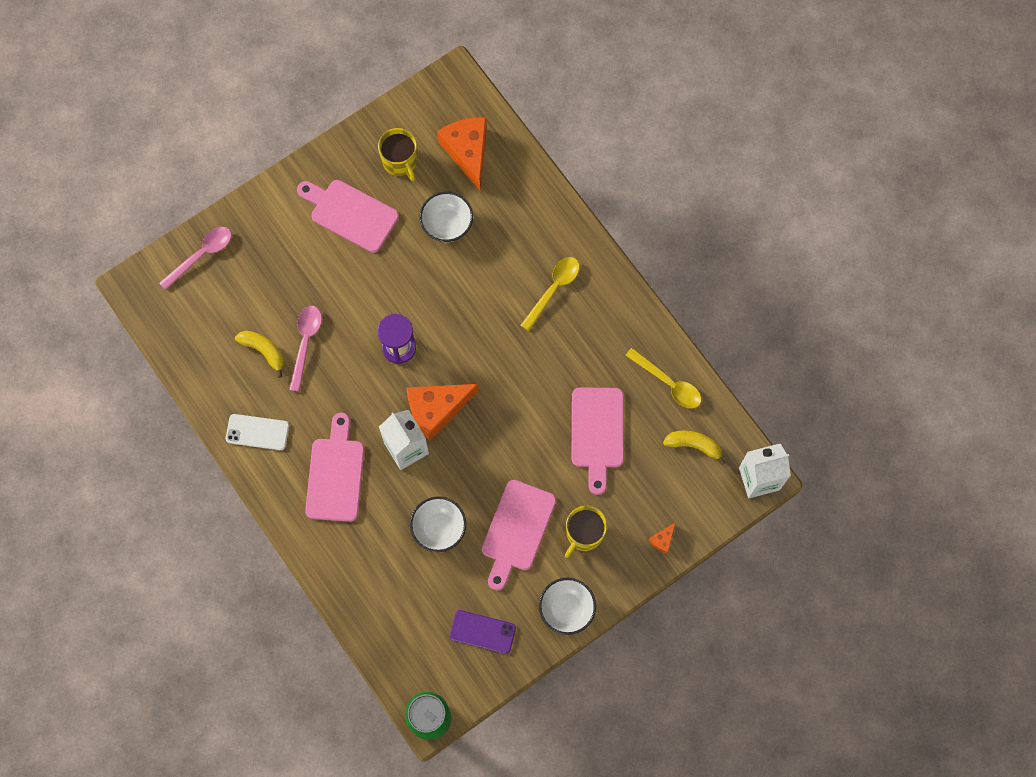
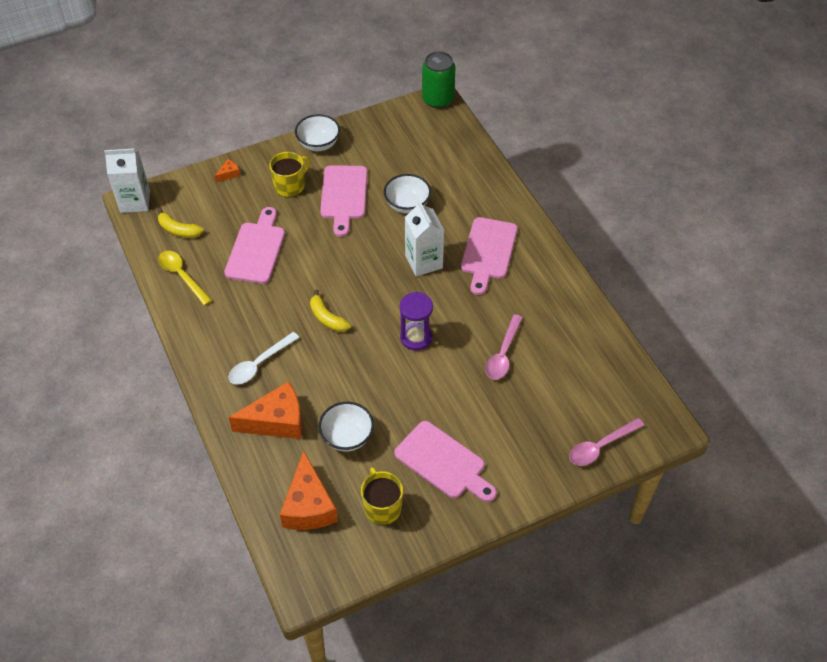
camera: 170 degrees left, 20 degrees down
white phone [226,414,289,450] -> none
yellow banana [235,331,284,378] -> yellow banana moved to [310,290,351,332]
orange cheese [406,384,479,441] -> orange cheese moved to [228,381,302,439]
purple phone [450,610,516,654] -> none
pink cutting board [482,480,556,591] -> pink cutting board turned 150 degrees clockwise [320,165,367,237]
yellow spoon [521,257,579,331] -> white spoon [228,332,299,385]

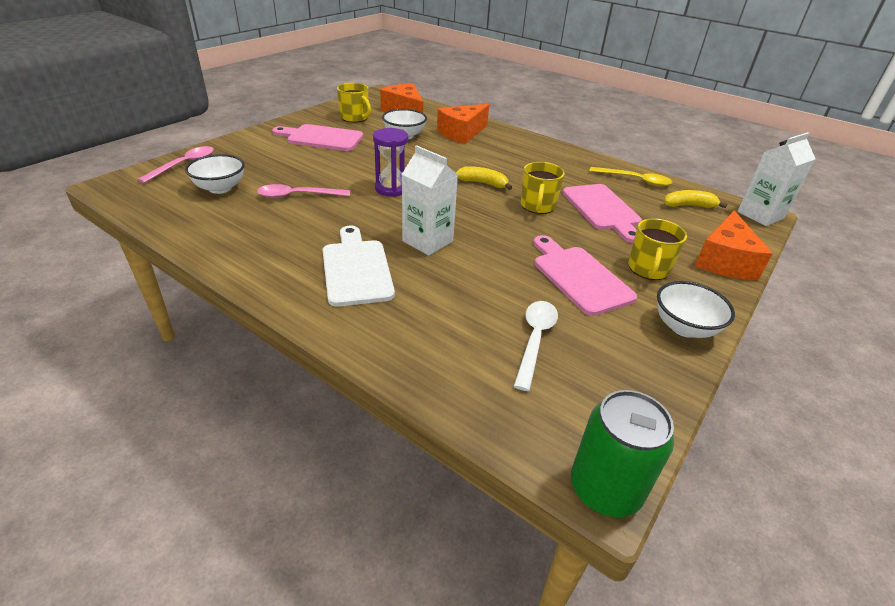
camera: 150 degrees right, 15 degrees down
orange cheese [215,159,240,183] -> orange cheese [695,210,773,280], size x2.34
white spoon [228,332,299,385] -> white spoon moved to [514,301,558,391]
white bowl [384,174,431,213] -> white bowl moved to [185,154,245,194]
pink cutting board [461,217,518,295] -> white cutting board [323,226,395,307]
pink spoon [485,314,523,380] -> pink spoon turned 90 degrees counterclockwise [257,184,350,198]
none -> yellow mug [521,162,565,214]

